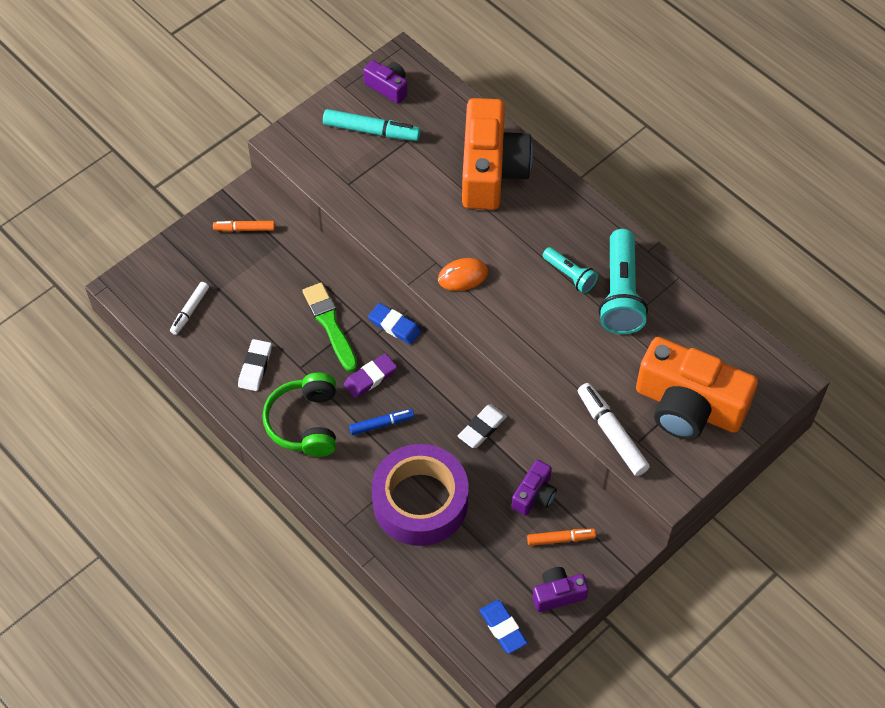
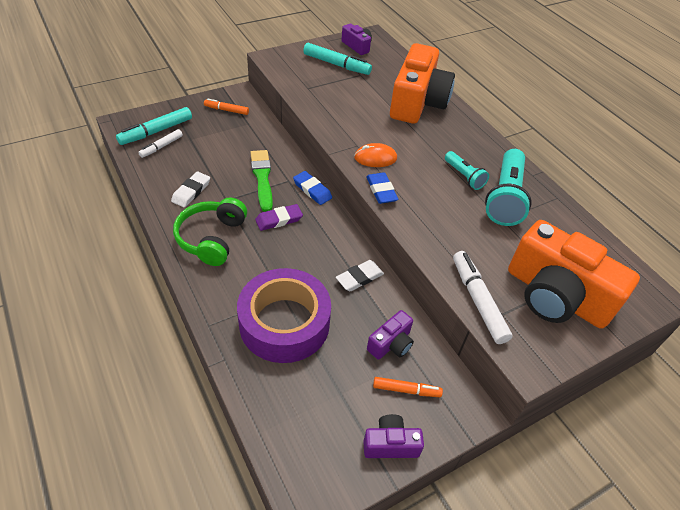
camera: 10 degrees right, 10 degrees down
blue marker [349,409,414,435] -> none
blue eraser [479,600,528,654] -> blue eraser moved to [366,172,399,204]
none -> turquoise marker [116,107,192,145]

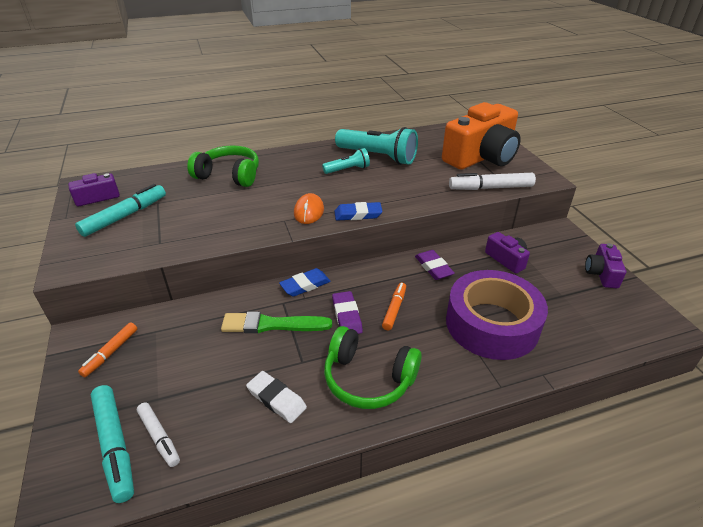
camera: 75 degrees left, 10 degrees down
white eraser [336,260,384,291] -> purple eraser [415,250,455,280]
orange marker [373,377,443,397] -> orange marker moved to [382,283,406,330]
orange camera [390,43,455,124] -> green headphones [187,145,259,187]

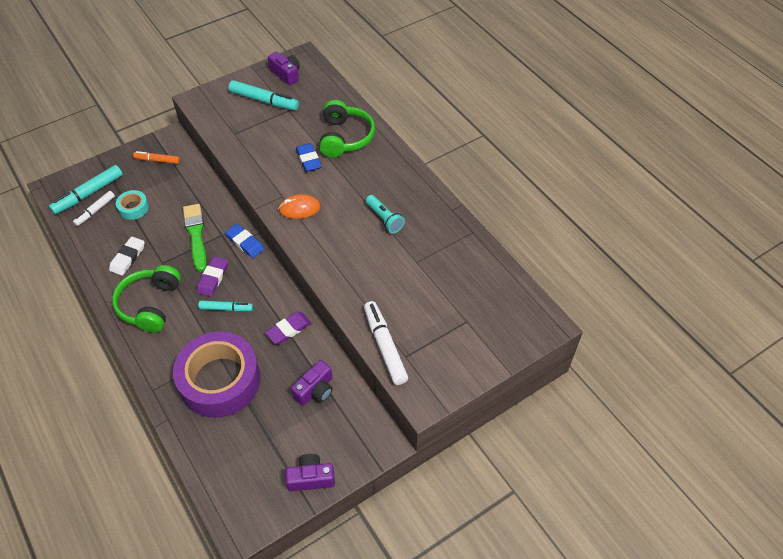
camera: 75 degrees right, 15 degrees up
purple eraser [332,291,363,334] -> purple eraser turned 45 degrees counterclockwise [196,256,228,297]
turquoise flashlight [335,127,418,165] -> none
blue eraser [335,202,383,221] -> blue eraser moved to [296,143,322,172]
orange marker [382,283,406,330] -> turquoise marker [198,300,253,311]
orange camera [442,102,520,170] -> none
none -> turquoise tape [116,190,149,220]

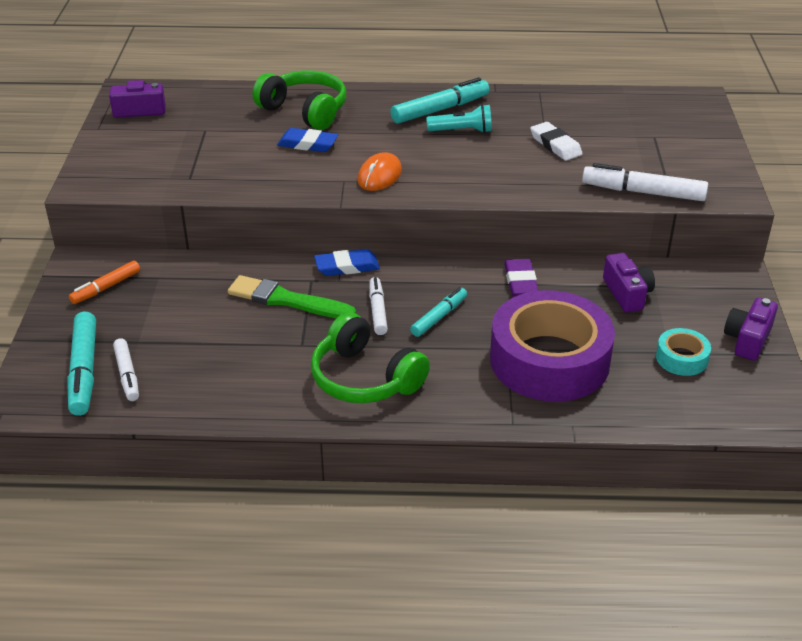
camera: 55 degrees left, 15 degrees down
white eraser [109,237,145,276] -> white eraser moved to [530,122,583,161]
turquoise tape [116,190,149,220] -> turquoise tape moved to [656,328,711,376]
purple eraser [196,256,228,297] -> white marker [369,277,388,335]
turquoise marker [228,80,299,111] -> turquoise marker moved to [390,77,490,124]

